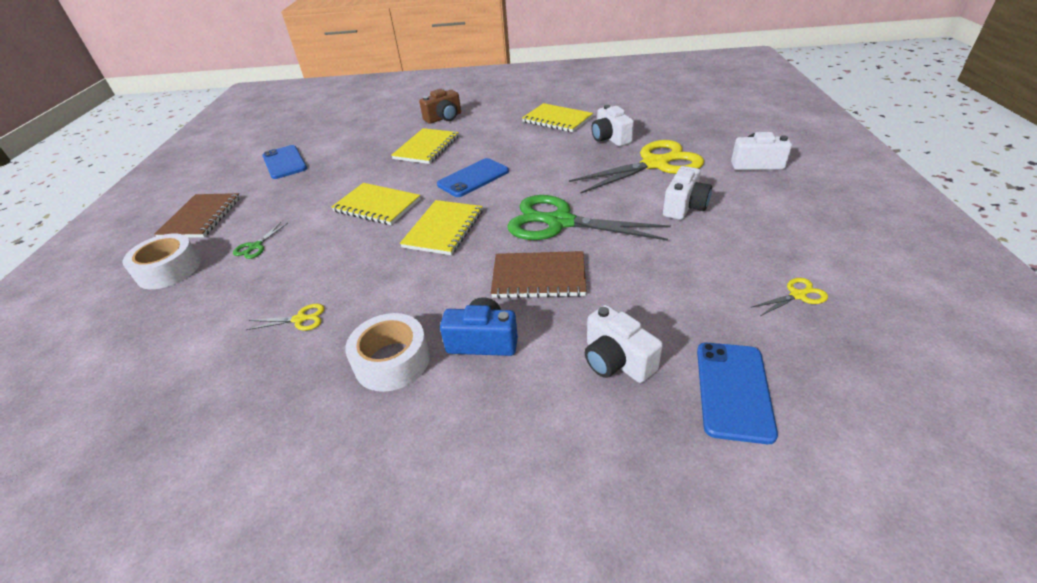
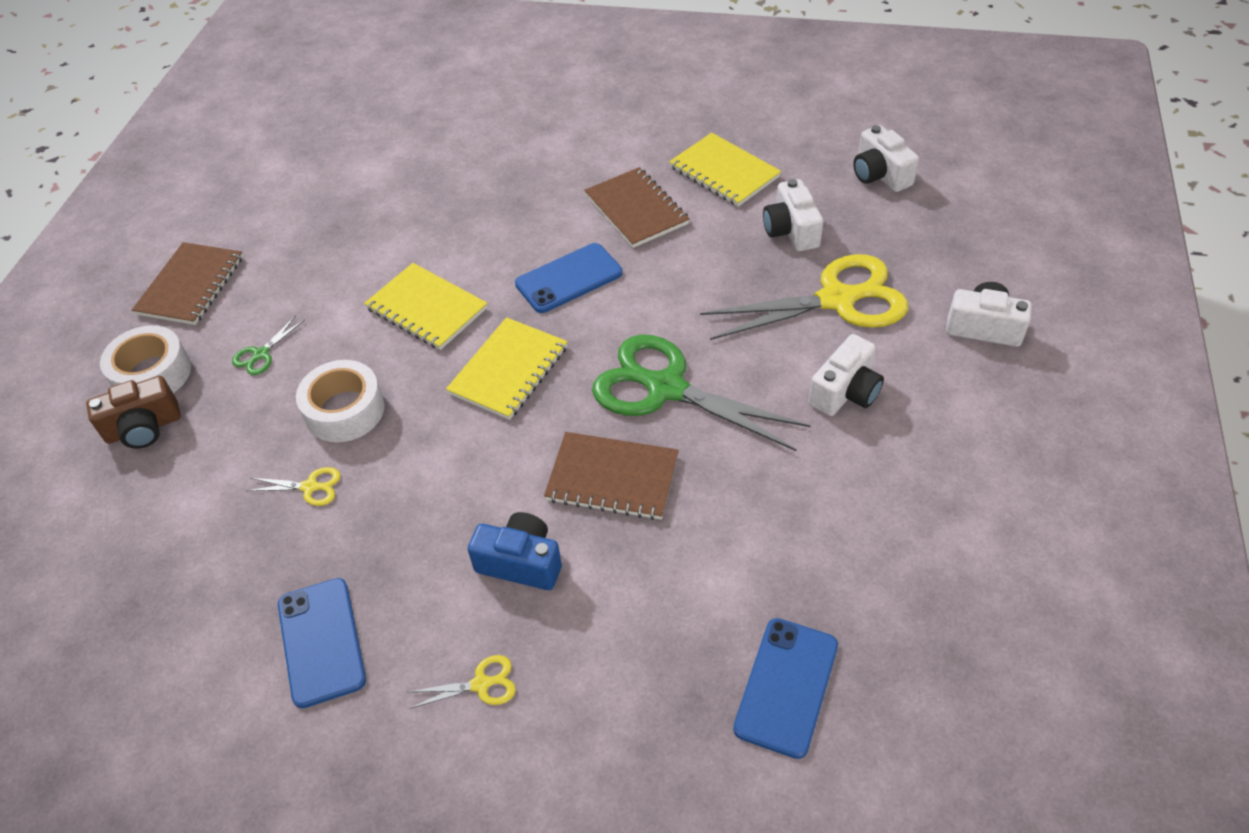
camera: 10 degrees right, 10 degrees up
blue phone [262,145,307,179] -> blue phone moved to [278,578,366,708]
white tape [345,313,430,392] -> white tape moved to [296,360,385,442]
yellow notebook [391,128,459,164] -> none
brown camera [419,89,461,124] -> brown camera moved to [86,376,181,449]
white camera [585,305,663,383] -> white camera moved to [853,125,919,192]
yellow scissors [752,278,828,316] -> yellow scissors moved to [408,655,516,709]
none -> brown notebook [584,167,690,248]

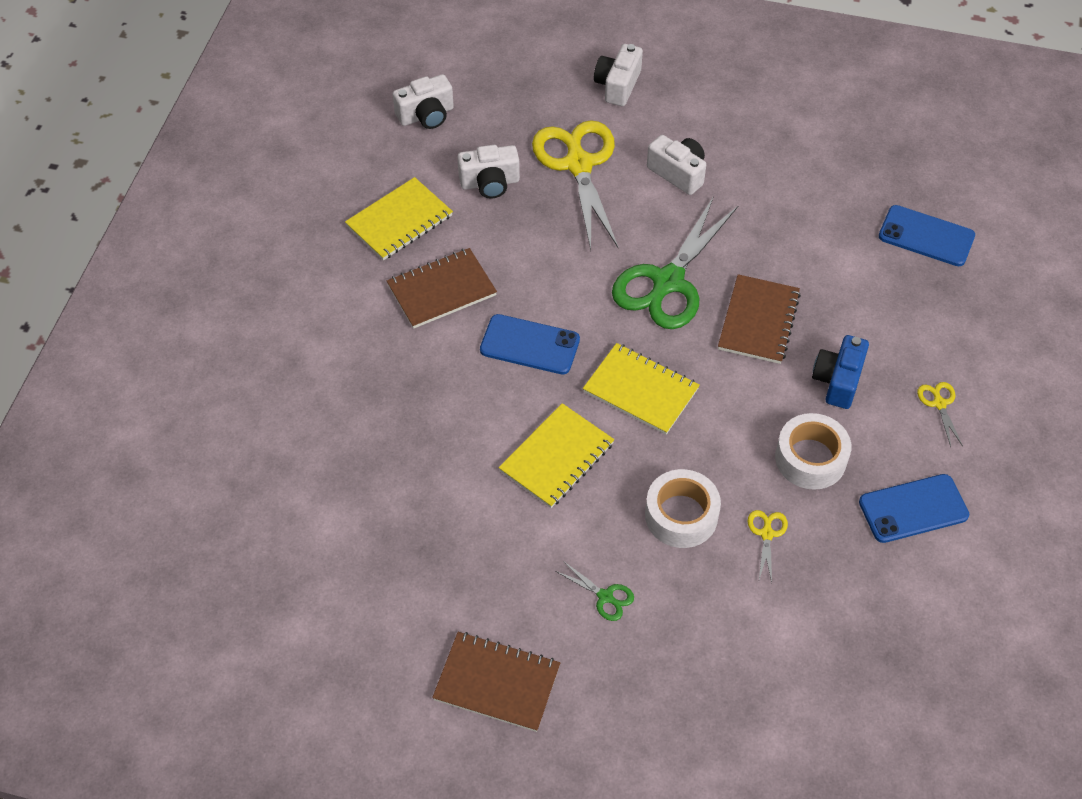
camera: 90 degrees left, 5 degrees up
brown camera [86,376,181,449] -> none
white tape [100,325,191,393] -> white tape moved to [775,413,851,490]
blue phone [515,243,623,313] -> blue phone turned 45 degrees counterclockwise [480,314,580,375]

